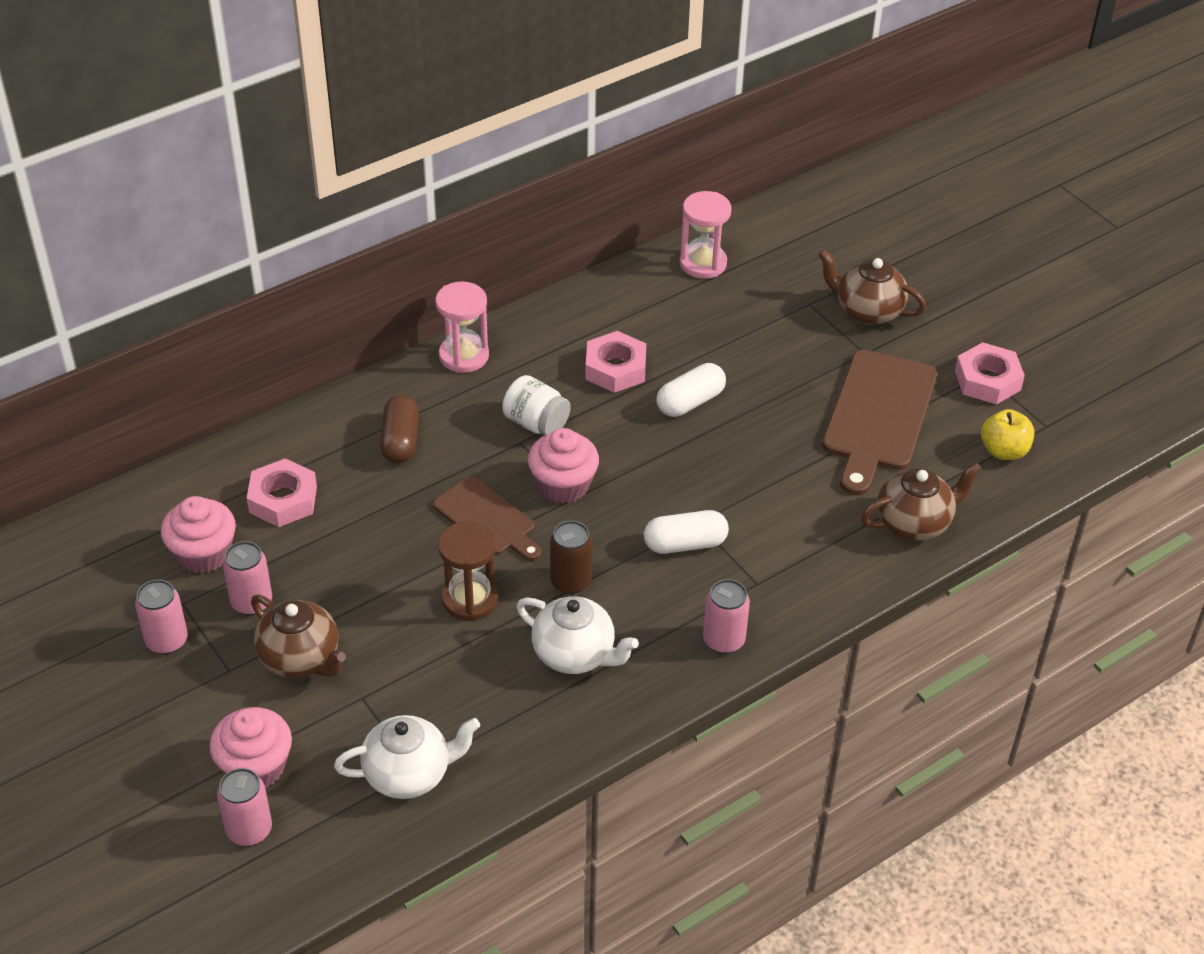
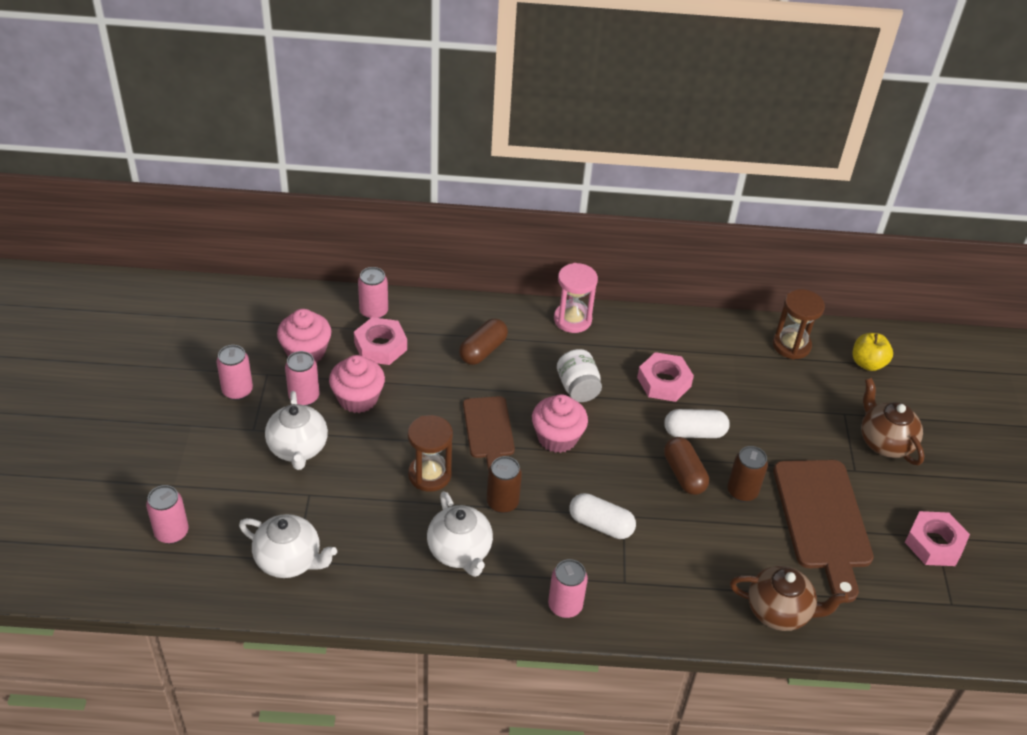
camera: 35 degrees right, 0 degrees up
pink cupcake [209,707,292,788] -> pink cupcake moved to [329,355,385,413]
brown teapot [251,595,346,678] -> white teapot [265,391,328,470]
pink hourglass [680,191,732,279] -> brown hourglass [773,289,825,359]
brown cutting board [822,350,937,495] -> brown cutting board turned 60 degrees counterclockwise [773,460,874,603]
yellow apple [981,409,1034,460] -> yellow apple moved to [853,333,893,371]
none -> pink can [358,267,388,319]
none -> brown capsule [664,437,709,495]
none -> brown can [727,446,768,502]

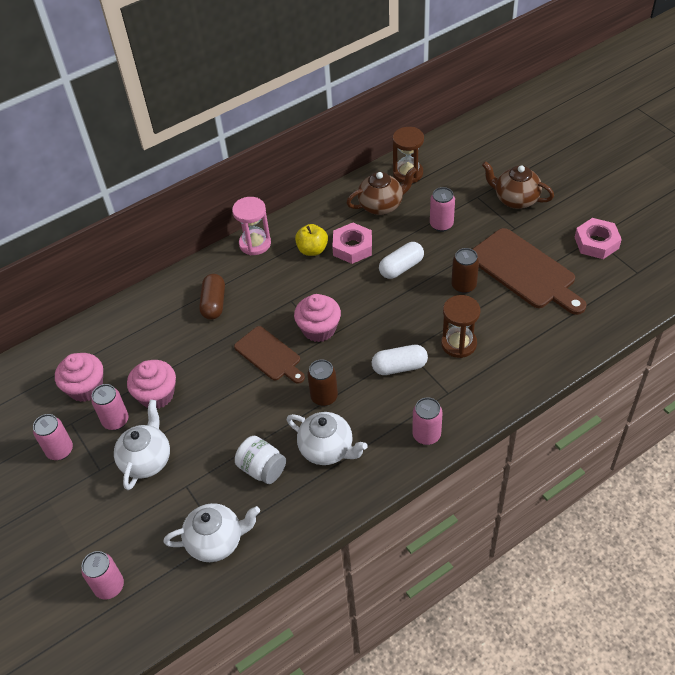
camera: 30 degrees left, 5 degrees up
white teapot [265,391,328,470] -> white teapot turned 120 degrees counterclockwise [114,400,170,490]
pink nut [354,317,407,365] -> none
pink can [358,267,388,319] -> pink can moved to [430,187,455,232]
brown hourglass [408,415,453,492] -> brown hourglass moved to [441,295,480,358]
white jar [557,349,602,402] -> white jar moved to [235,436,286,484]
brown capsule [664,437,709,495] -> none
brown teapot [730,566,849,631] -> brown teapot moved to [346,167,417,215]
yellow apple [853,333,893,371] -> yellow apple moved to [295,224,328,256]

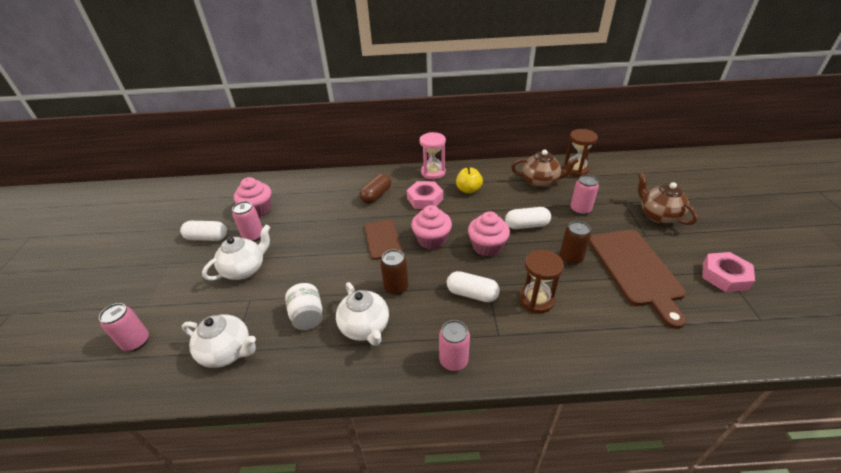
camera: 30 degrees right, 10 degrees down
pink can [33,414,73,460] -> white capsule [180,221,227,241]
pink cupcake [127,360,176,409] -> pink cupcake moved to [468,211,510,257]
pink nut [332,223,372,264] -> pink nut moved to [407,181,443,209]

